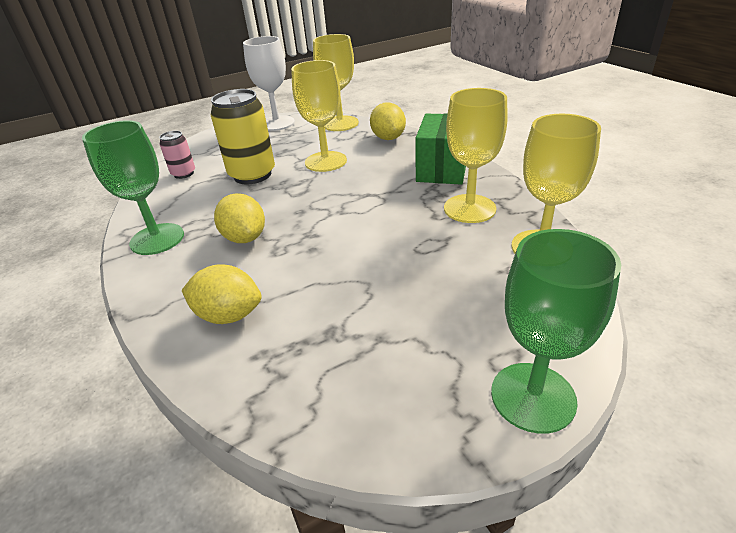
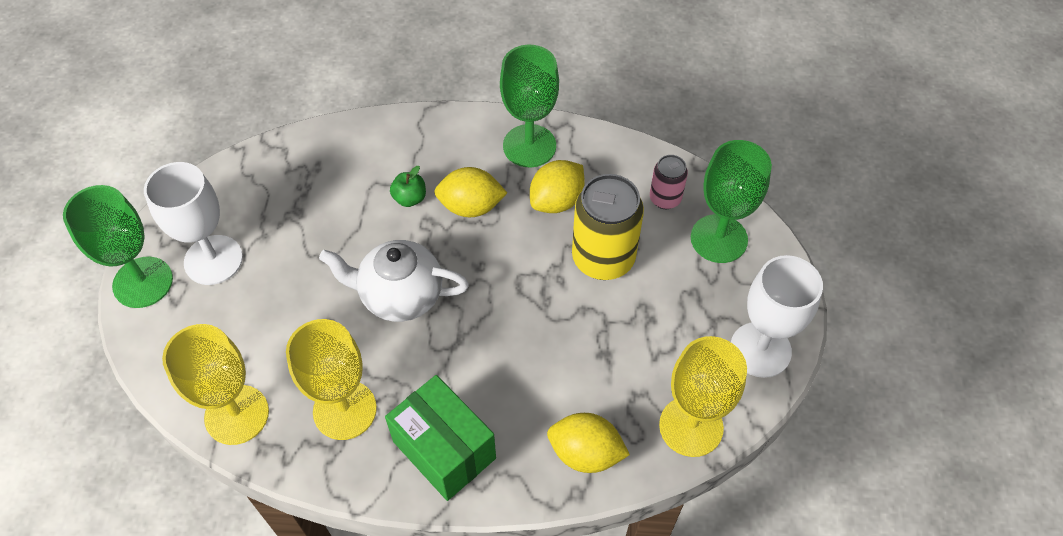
camera: 120 degrees right, 20 degrees up
yellow lemon [181,264,261,324] -> yellow lemon moved to [530,160,585,213]
yellow goblet [291,60,347,172] -> none
none -> white goblet [144,162,243,285]
none -> white teapot [319,240,469,322]
none -> green apple [390,166,426,207]
none -> green goblet [691,140,772,263]

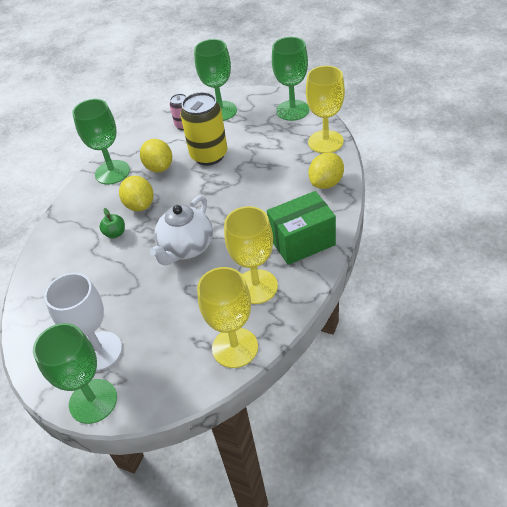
camera: 65 degrees left, 10 degrees down
yellow lemon [434,167,507,217] -> yellow lemon turned 45 degrees counterclockwise [119,176,154,211]
white goblet [731,255,823,378] -> green goblet [272,37,309,121]

